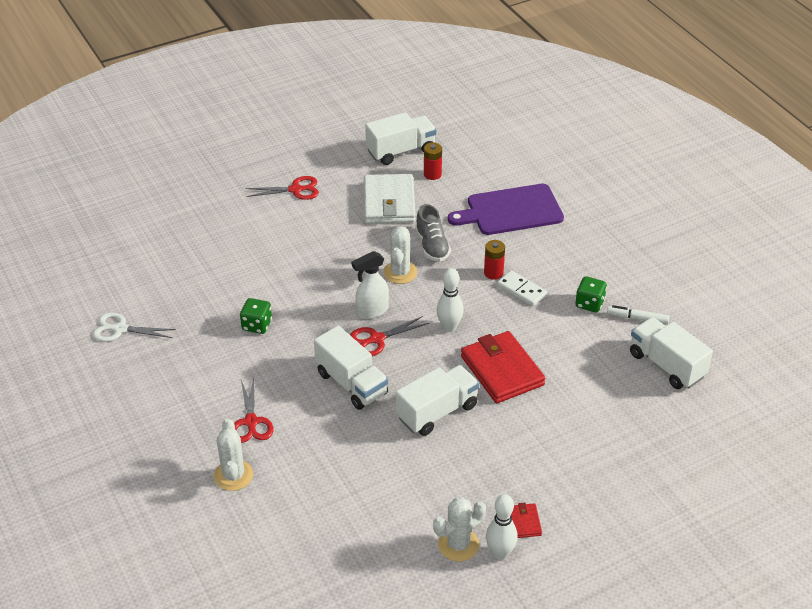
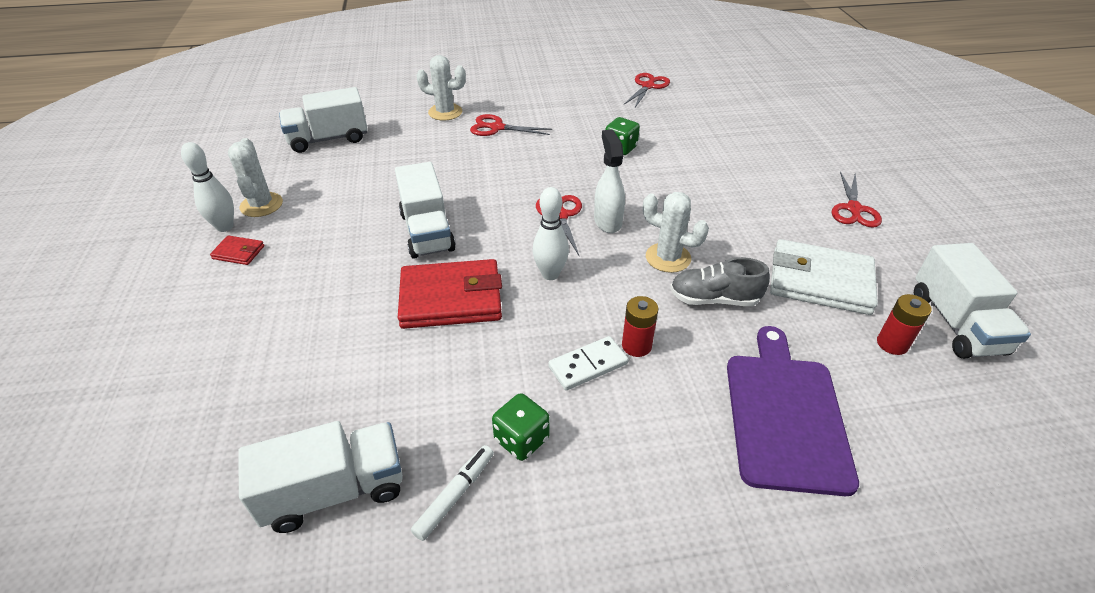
camera: 110 degrees right, 0 degrees up
white scissors [93,312,176,342] -> red scissors [624,73,670,107]
white truck [314,326,388,410] -> white truck moved to [279,87,368,153]

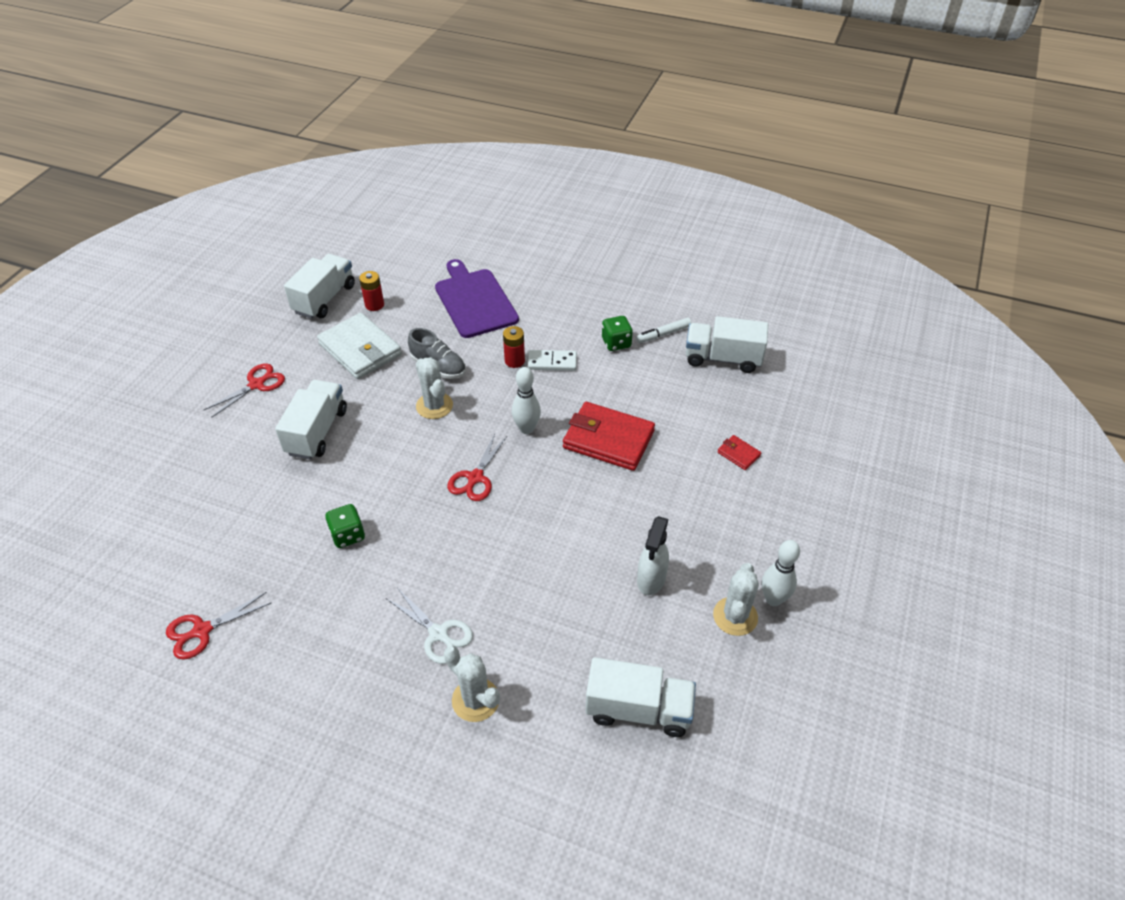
camera: 150 degrees left, 5 degrees up
red wallet [210,235,264,265] -> red wallet moved to [717,435,761,470]
white truck [395,162,456,259] -> white truck moved to [275,380,347,460]
red scissors [470,114,552,136] -> white scissors [386,589,473,664]
white spray bottle [594,130,625,233] -> white spray bottle moved to [637,516,669,595]
purple cutting board [727,326,859,496] -> purple cutting board turned 120 degrees clockwise [435,259,519,338]

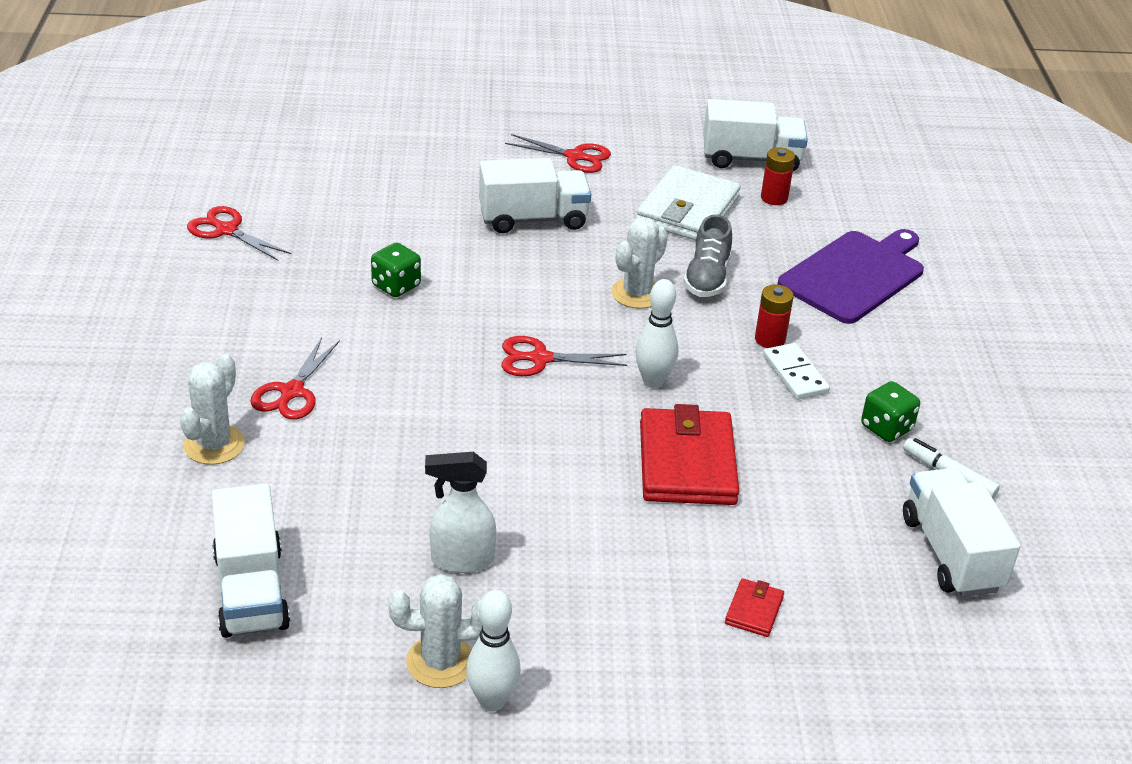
camera: 65 degrees right, 10 degrees down
white scissors [386,589,473,664] -> red scissors [250,337,340,419]

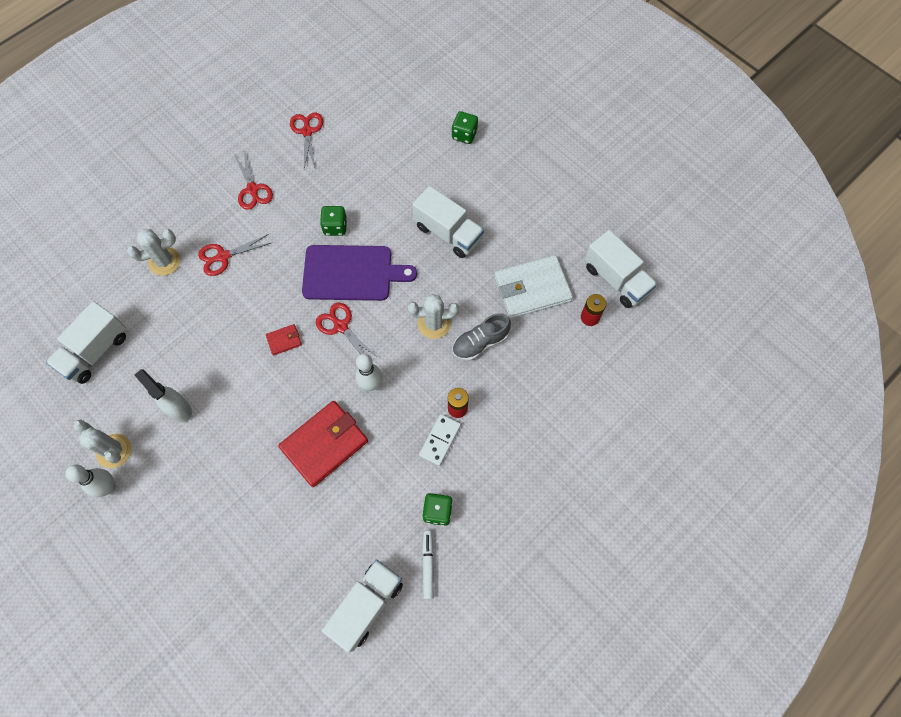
camera: 50 degrees right, 30 degrees up
red scissors [505,134,611,173] -> red scissors moved to [234,151,273,210]
red wallet [725,578,784,637] -> red wallet moved to [266,324,302,355]
purple cutting board [778,229,924,324] -> purple cutting board moved to [302,245,417,301]
none -> green dice [452,111,478,144]

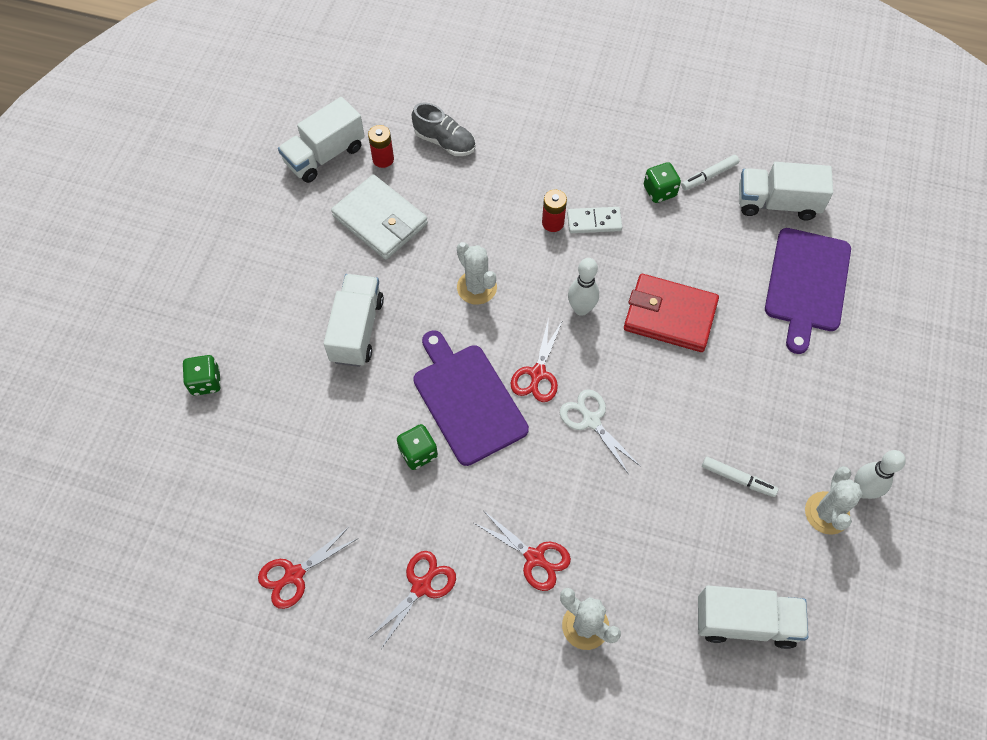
camera: 120 degrees left, 5 degrees down
white spray bottle [134,369,192,422] -> white marker [702,457,778,497]
red wallet [266,324,302,355] -> white scissors [560,389,641,475]
grey shoe [452,313,511,361] -> grey shoe moved to [412,102,475,156]
white truck [585,230,657,308] -> white truck turned 150 degrees counterclockwise [278,97,365,183]
none -> purple cutting board [765,228,851,354]

